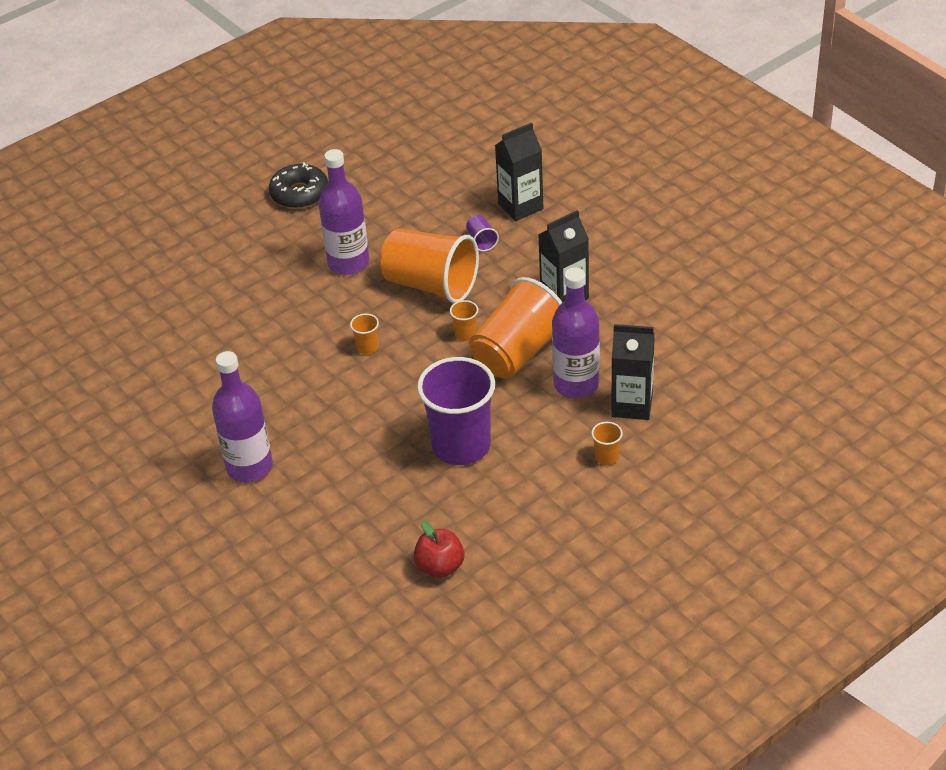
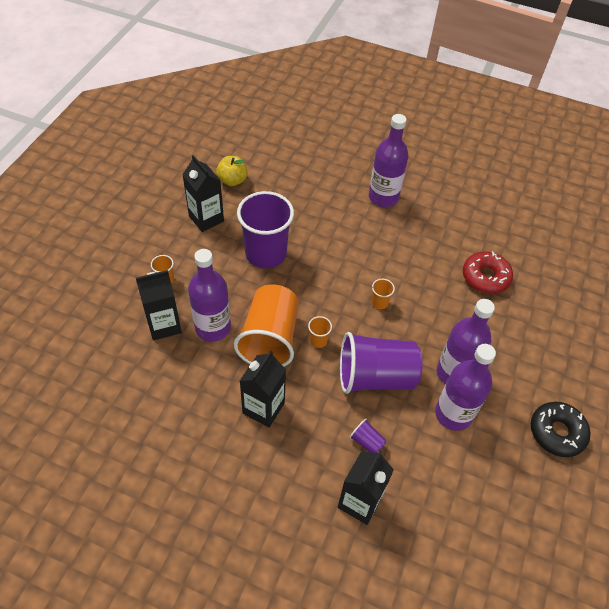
camera: 145 degrees right, 10 degrees up
orange cup [380,228,479,304] -> purple cup [340,332,423,394]
red apple [414,521,464,578] -> yellow apple [216,156,248,186]
none -> black carton [182,155,224,232]
none -> purple bottle [435,344,496,431]
none -> red donut [463,251,513,294]

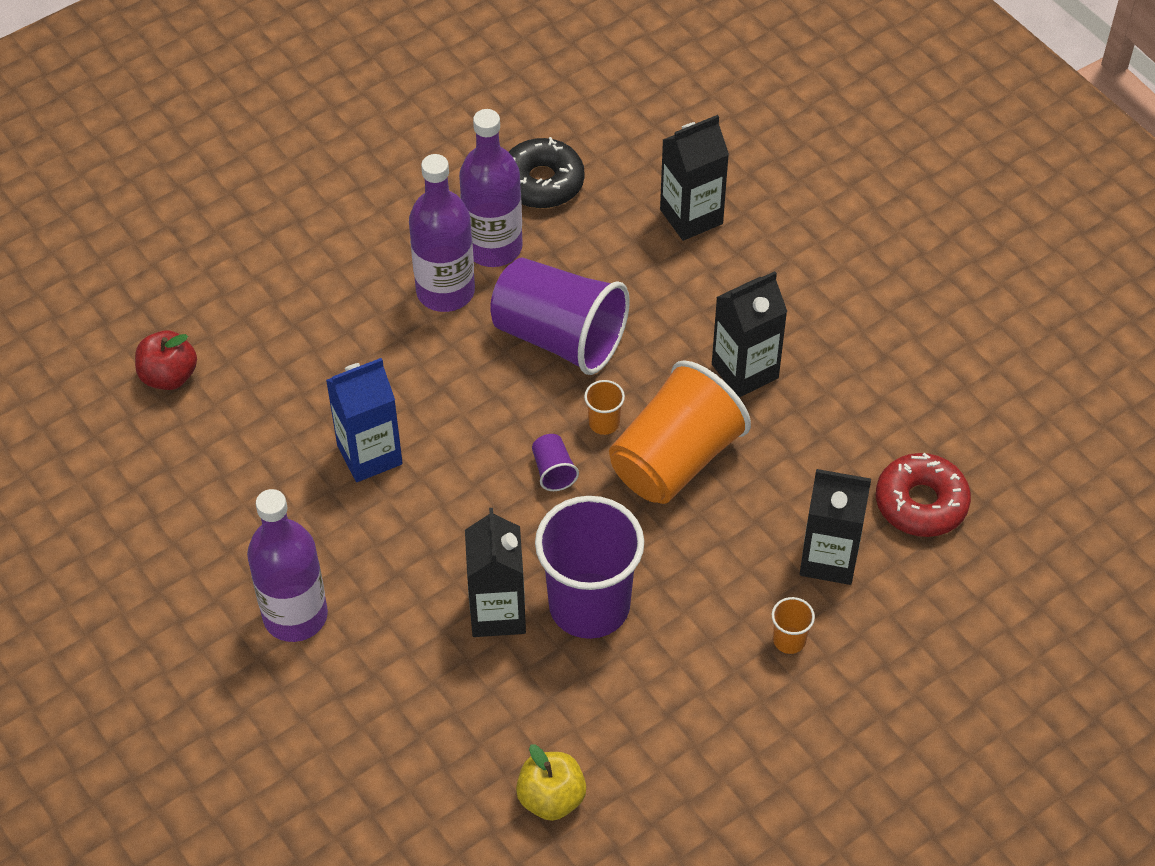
camera: 145 degrees left, 0 degrees up
black carton [182,155,224,232] -> black carton moved to [465,508,526,637]
purple bottle [188,249,231,342] -> none
purple cup [349,419,386,453] -> purple cup moved to [532,434,579,491]
orange cup [371,279,395,309] -> none
red donut [463,251,513,294] -> red donut moved to [876,453,971,537]
black donut [531,402,590,457] -> black donut moved to [509,137,584,209]
none -> red apple [135,330,197,390]
none -> blue carton [326,358,403,482]

